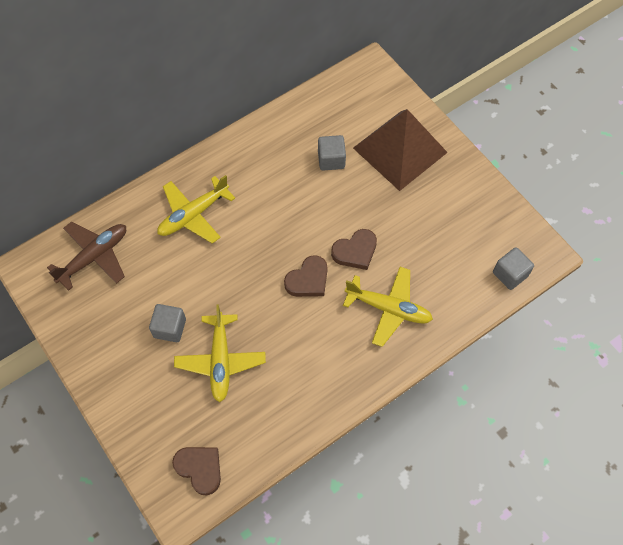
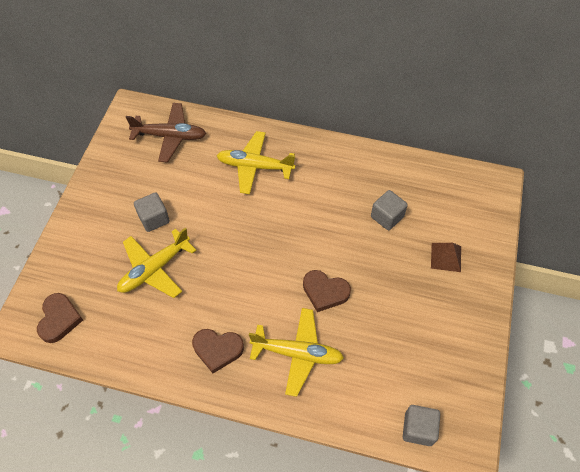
camera: 50 degrees right, 5 degrees down
brown heart [284,255,328,297] -> brown heart moved to [192,329,244,373]
yellow plane [343,267,433,347] -> yellow plane turned 60 degrees counterclockwise [249,308,344,397]
brown pyramid [353,109,448,191] -> brown pyramid [431,243,461,272], size x0.42

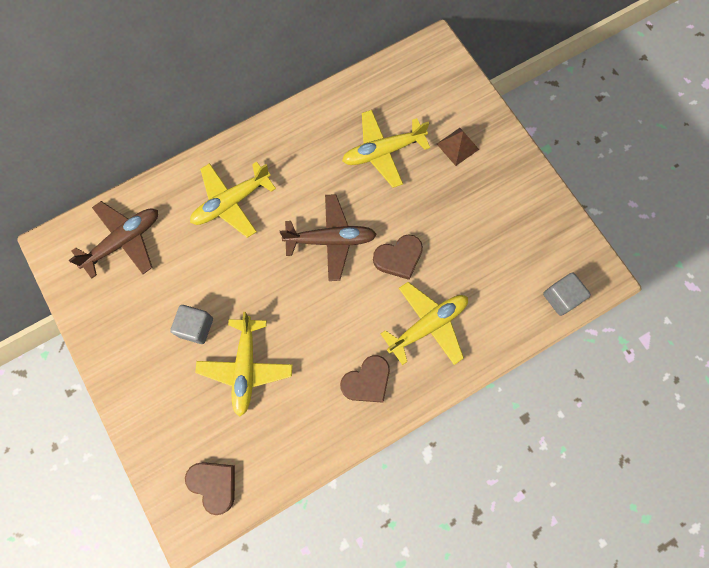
camera: 45 degrees left, 15 degrees up
grey cube [371,190,408,230] -> yellow plane [342,110,430,188]
none -> brown plane [280,194,377,281]

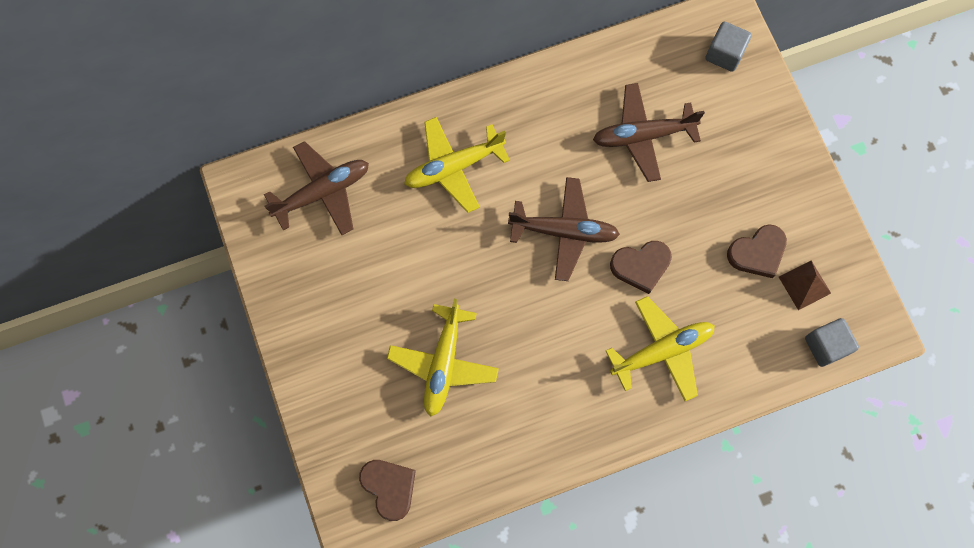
camera: 10 degrees right, 0 degrees up
grey cube [170,305,213,344] -> grey cube moved to [706,22,752,72]
brown heart [340,355,390,403] -> brown heart moved to [727,224,787,278]
yellow plane [342,110,430,188] -> brown plane [593,83,705,182]
brown pyramid [437,128,479,166] -> brown pyramid moved to [779,261,831,310]

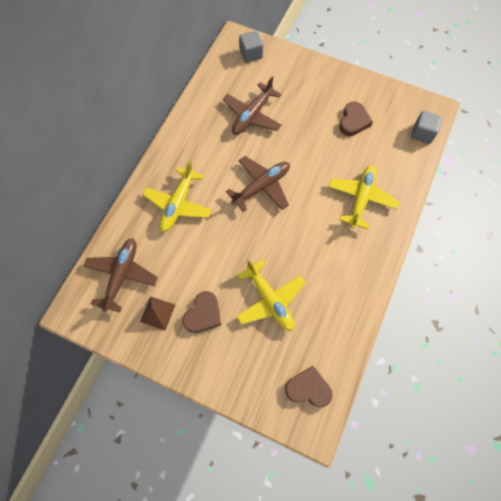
camera: 45 degrees left, 5 degrees down
brown heart [610,241,672,294] -> brown heart moved to [183,291,221,333]
brown pyramid [779,261,831,310] -> brown pyramid moved to [140,296,175,330]

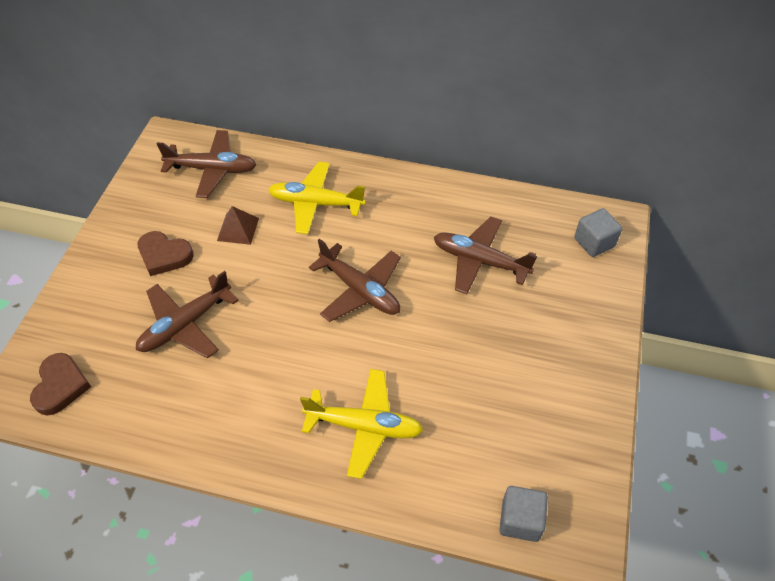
camera: 80 degrees right, 15 degrees down
brown pyramid [140,296,175,330] -> brown pyramid moved to [217,206,259,245]
yellow plane [236,259,306,331] -> brown plane [136,271,239,358]
brown heart [339,101,373,136] -> none

